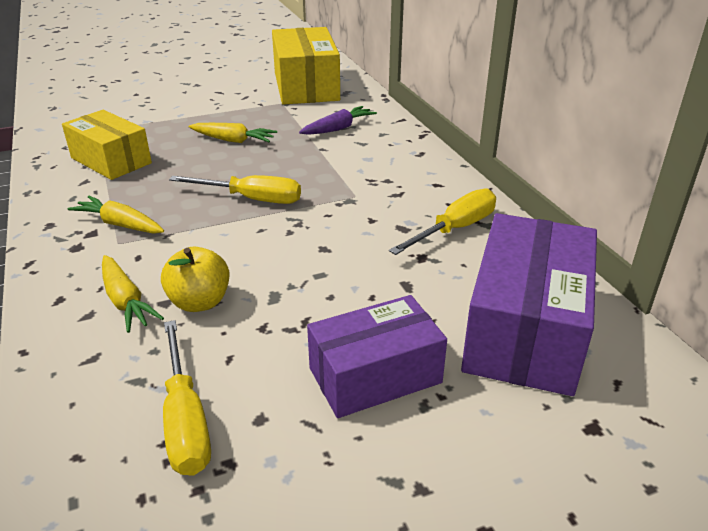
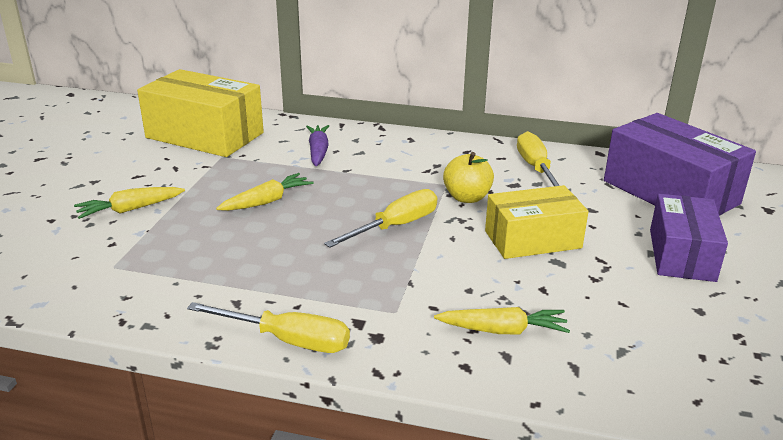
camera: 55 degrees left, 5 degrees down
yellow box [62,110,152,180] -> yellow box moved to [485,185,589,259]
yellow carrot [67,196,164,234] -> yellow carrot moved to [74,187,185,219]
yellow apple [161,247,230,312] -> yellow apple moved to [443,152,494,203]
yellow screwdriver [163,320,211,476] -> yellow screwdriver moved to [187,302,350,353]

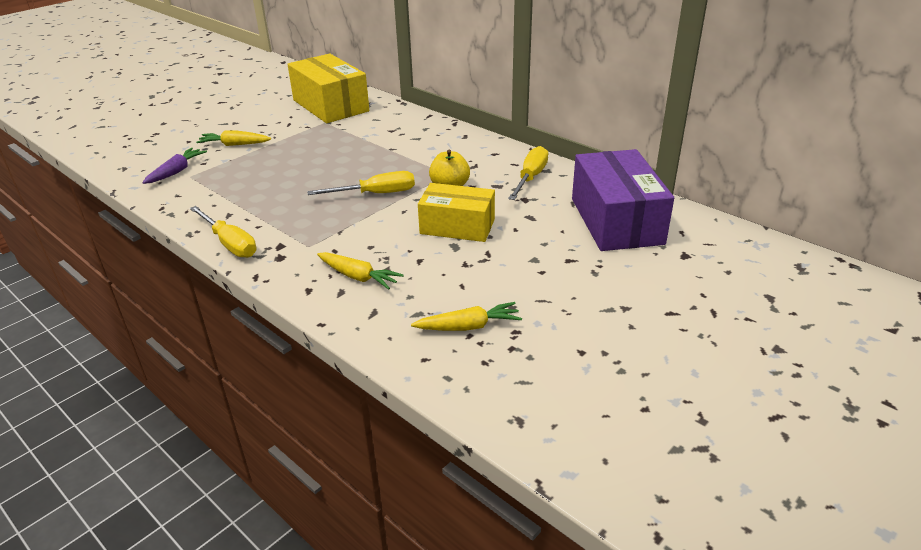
camera: 30 degrees right, 5 degrees up
yellow carrot [216,173,313,211] -> yellow carrot moved to [411,302,522,331]
purple carrot [306,125,329,166] -> purple carrot moved to [142,148,207,184]
purple box [650,194,728,282] -> none

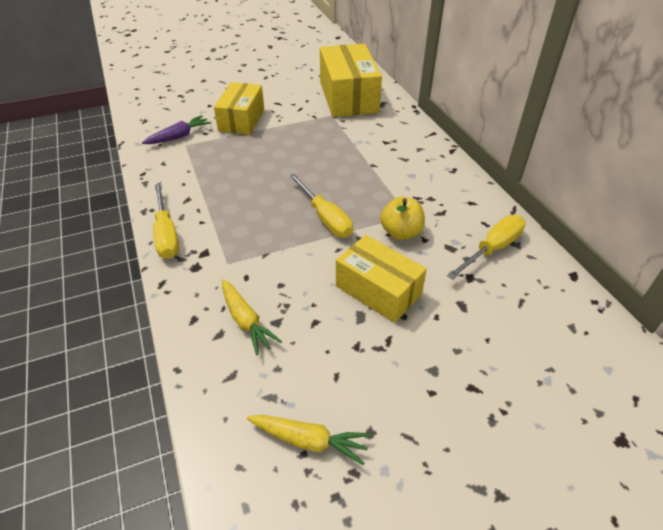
camera: 25 degrees right, 10 degrees up
yellow carrot [196,130,271,146] -> yellow box [214,82,264,135]
yellow screwdriver [307,171,415,195] -> yellow screwdriver turned 45 degrees clockwise [289,174,353,238]
purple box [572,149,674,251] -> none

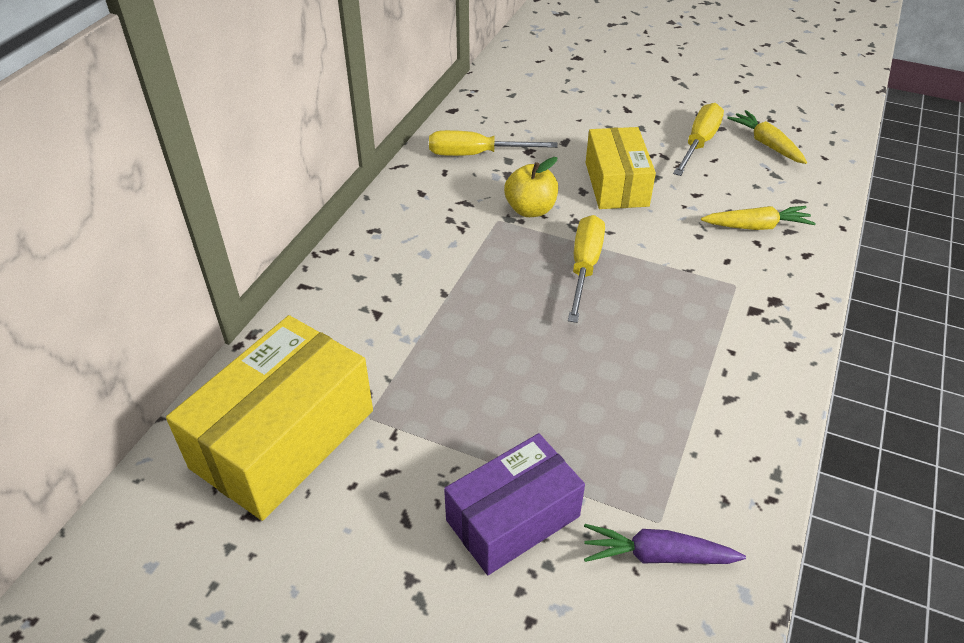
camera: 135 degrees left, 0 degrees up
yellow screwdriver [153,184,179,259] -> yellow screwdriver moved to [673,103,724,176]
yellow box [214,82,264,135] -> purple box [444,433,585,575]
yellow carrot [222,279,282,355] -> yellow carrot turned 75 degrees clockwise [701,206,816,230]

